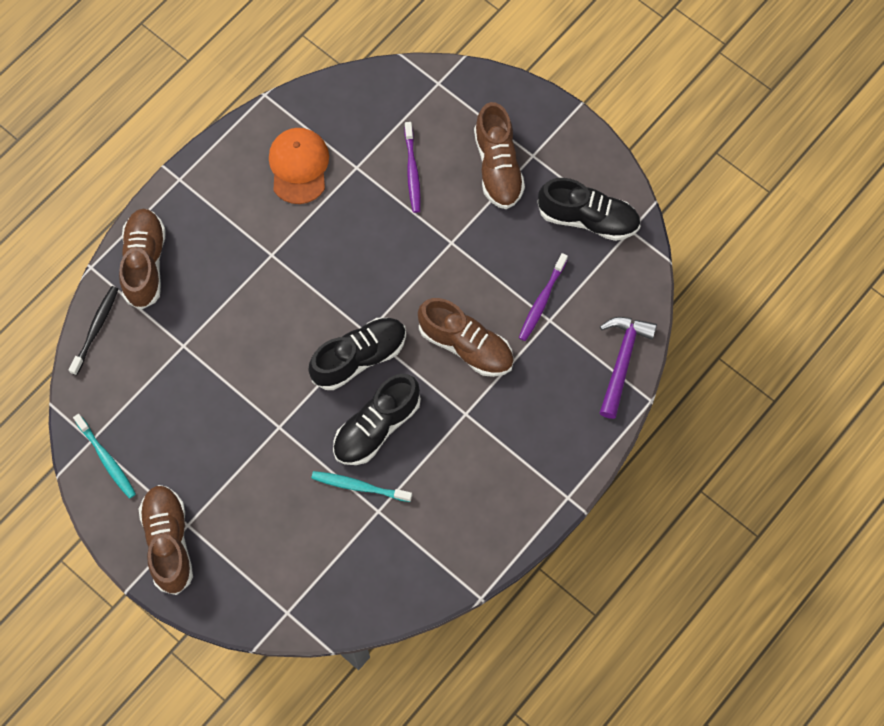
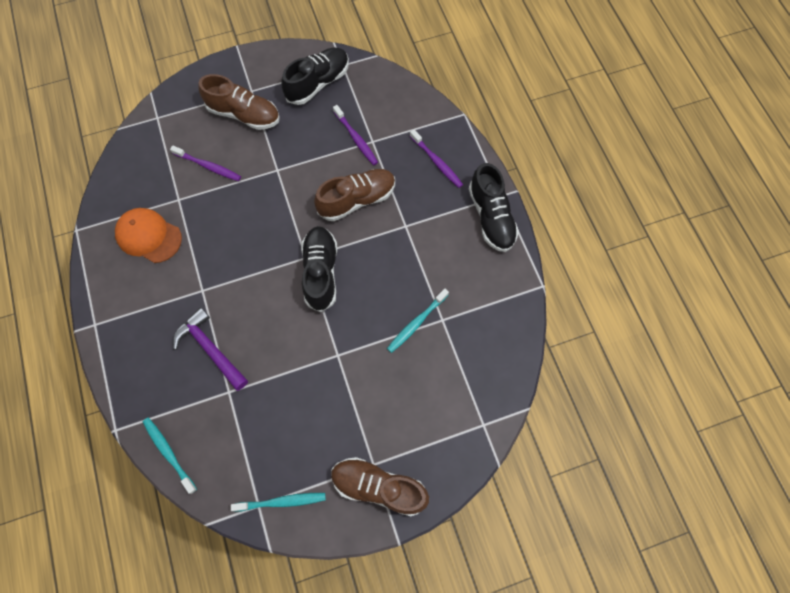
camera: 60 degrees left, 0 degrees up
black toothbrush [69,286,118,375] -> turquoise toothbrush [143,417,197,494]
brown shoe [119,209,166,310] -> none
black shoe [333,374,421,465] -> black shoe moved to [469,163,519,252]
purple hammer [600,317,657,419] -> purple hammer moved to [173,307,248,391]
none -> purple toothbrush [410,130,463,188]

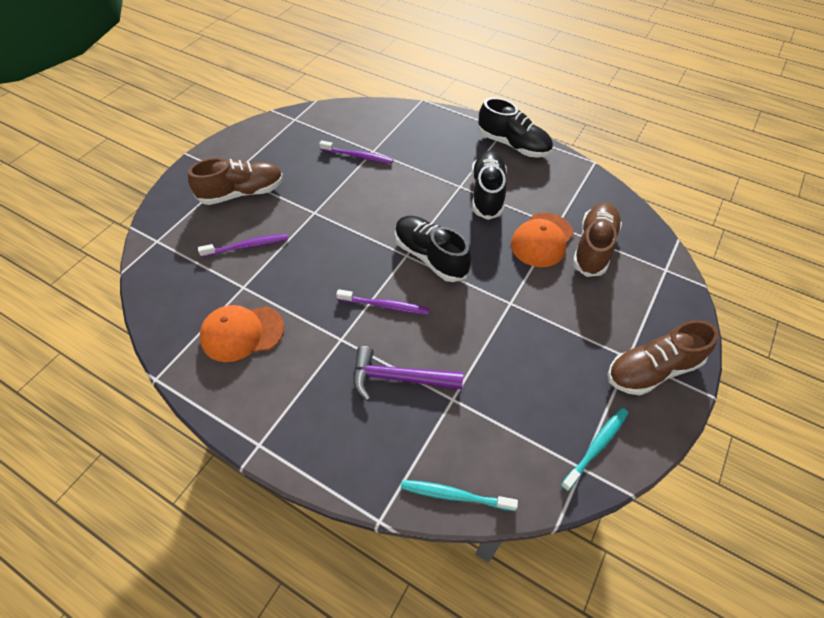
camera: 40 degrees left, 15 degrees down
black shoe [281,47,349,105] -> black shoe moved to [471,151,507,220]
brown shoe [314,169,395,221] -> brown shoe moved to [573,203,622,277]
turquoise toothbrush [387,289,449,353] -> orange cap [511,213,574,267]
purple toothbrush [410,130,463,188] -> purple toothbrush moved to [336,289,429,315]

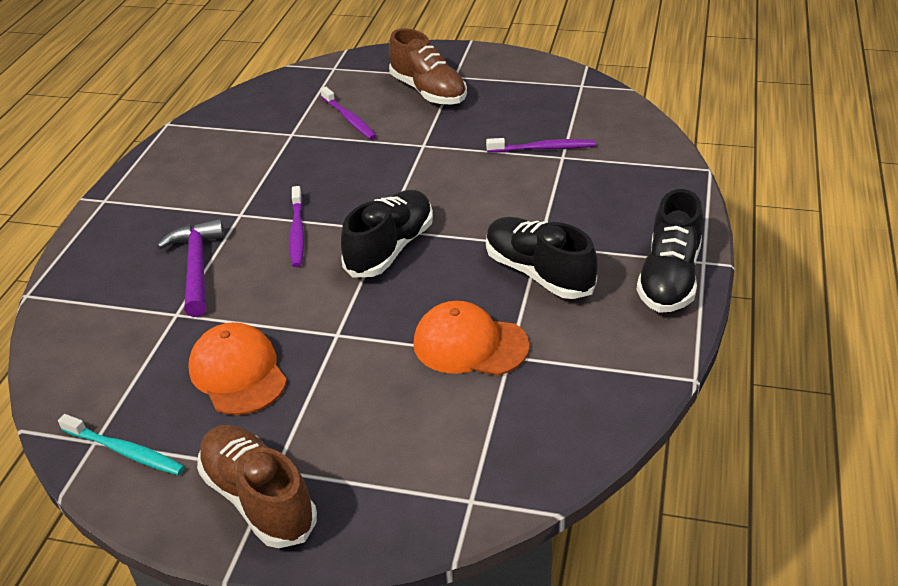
camera: 75 degrees right, 15 degrees down
orange cap [200,305,284,362] -> orange cap moved to [188,322,287,415]
purple toothbrush [319,140,393,164] -> purple toothbrush turned 90 degrees counterclockwise [486,138,596,153]
turquoise toothbrush [401,480,518,511] -> none
black shoe [471,151,507,220] -> black shoe turned 120 degrees counterclockwise [486,217,598,299]
brown shoe [573,203,622,277] -> none

